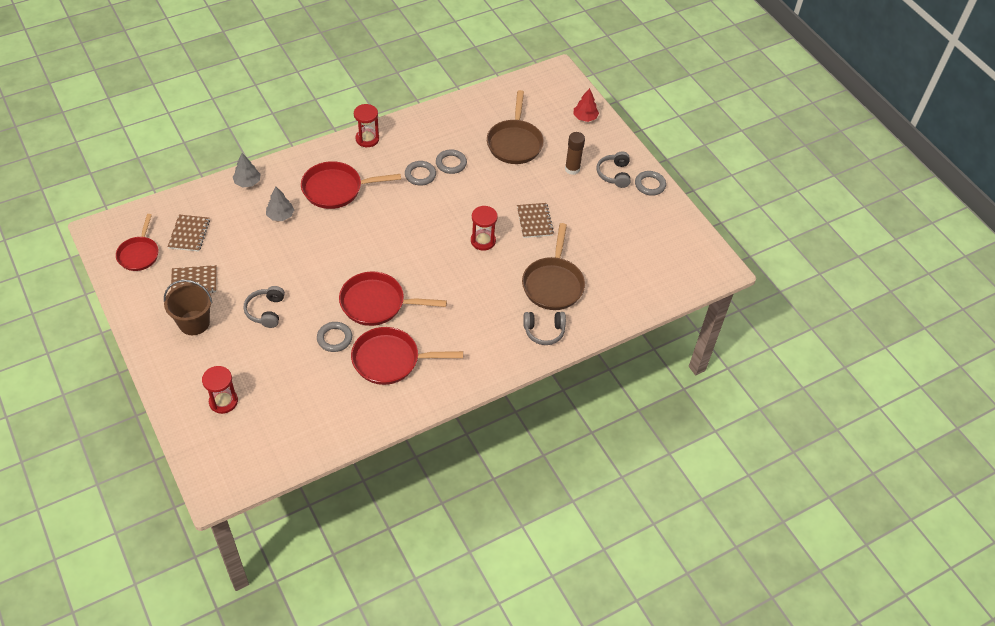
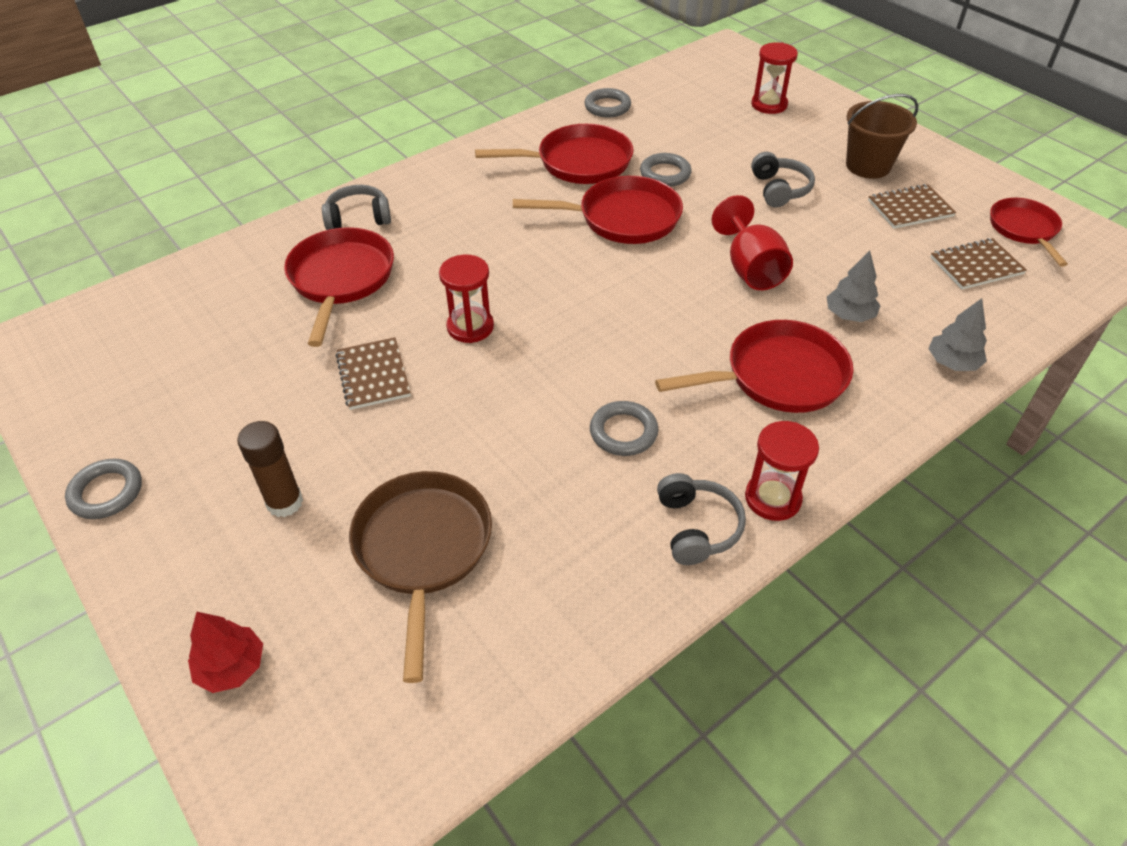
camera: 175 degrees right, 5 degrees down
brown notebook [168,215,210,252] -> brown notebook turned 75 degrees clockwise [930,238,1027,290]
grey ring [436,149,467,174] -> grey ring moved to [584,88,631,118]
brown pan [522,223,585,310] -> red pan [284,227,394,347]
grey headphones [596,151,630,188] -> grey headphones moved to [657,473,746,565]
none -> red goblet [712,195,793,290]

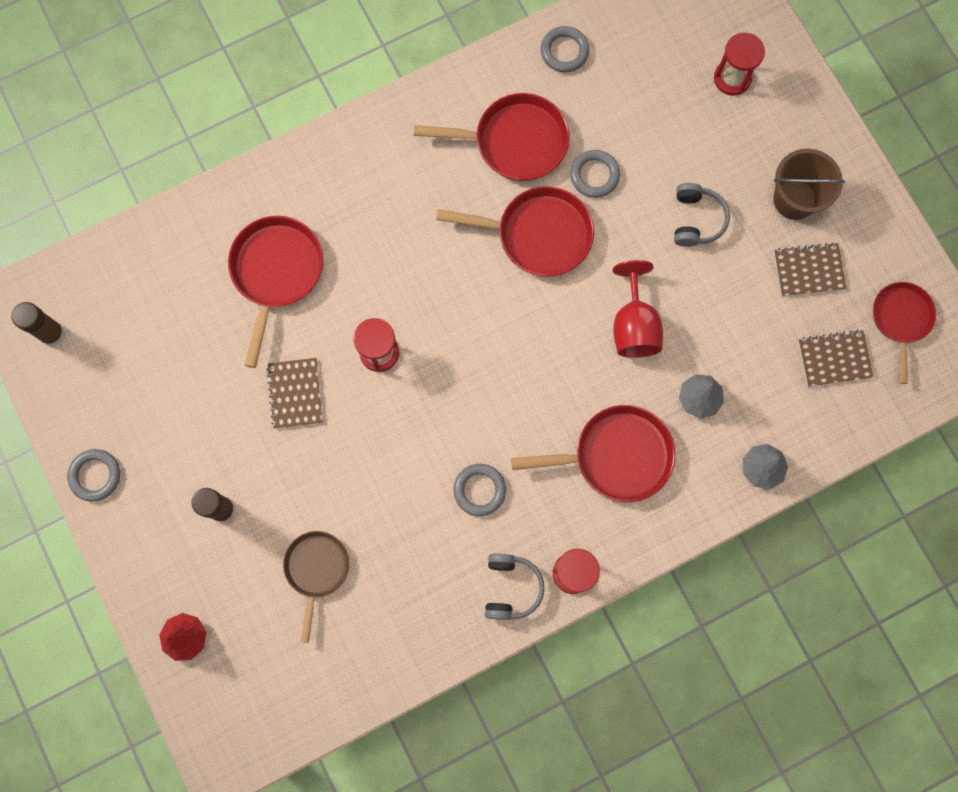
camera: 10 degrees right, 30 degrees up
grey headphones [322,185,391,230] -> none
brown pan [349,471,492,683] -> brown pan [283,531,349,643], size x0.66
none -> brown glue stick [11,302,65,346]

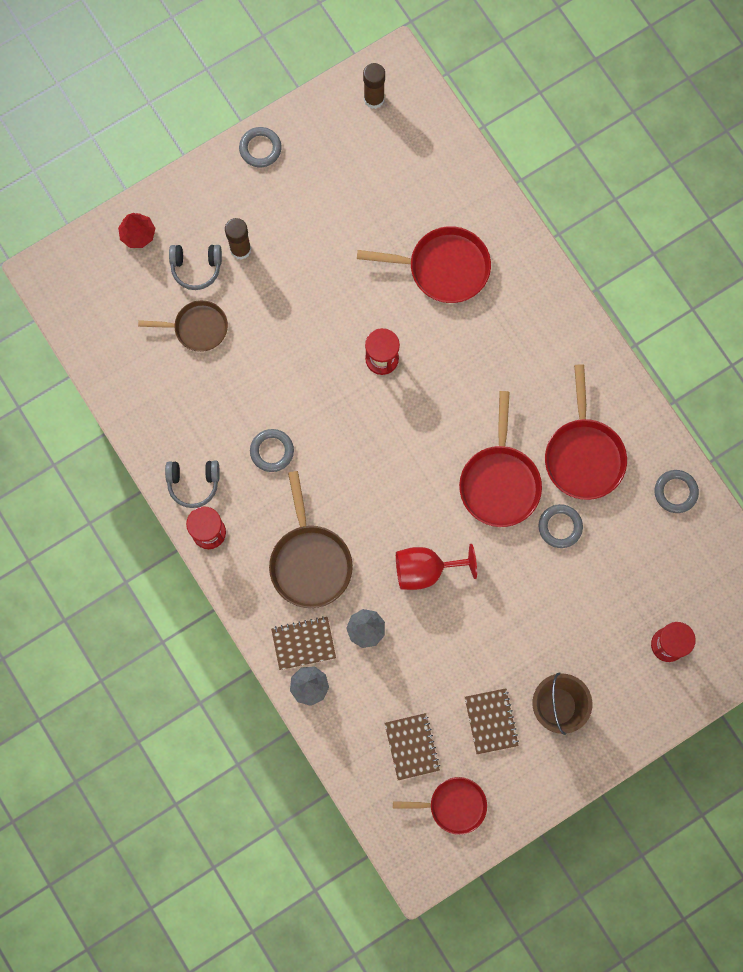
camera: 85 degrees right, 0 degrees up
brown notebook [267,358,323,428] -> brown notebook moved to [271,616,336,670]
red pan [511,405,675,502] -> brown pan [269,471,353,608]
grey headphones [674,183,730,247] -> grey headphones moved to [169,245,222,290]

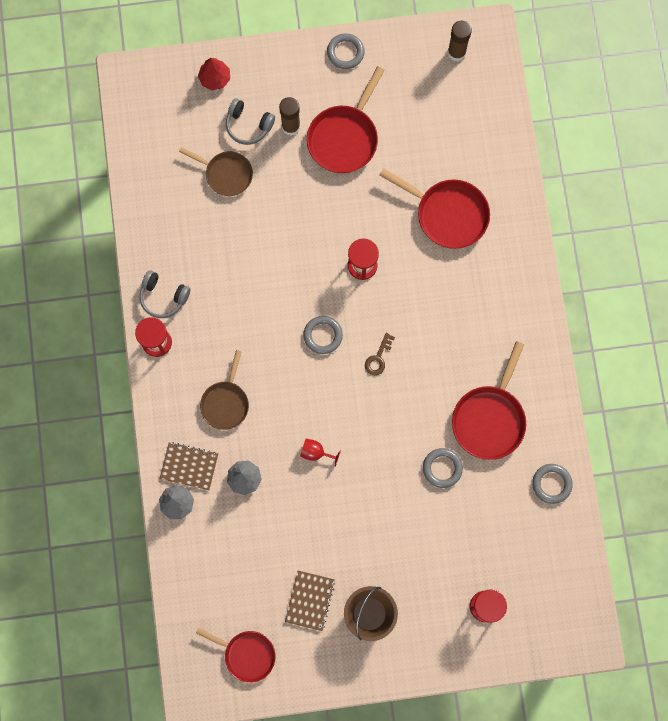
camera: 25 degrees right, 0 degrees up
grey ring [250,429,294,472] -> grey ring moved to [303,316,343,354]
brown pan [269,471,353,608] -> brown pan [200,350,249,430], size x0.66
brown notebook [384,713,440,780] -> none
red goblet [396,544,477,590] -> red goblet [300,439,341,467], size x0.55
red pan [459,391,542,527] -> red pan moved to [307,66,385,173]
none -> brown key [365,333,395,375]

